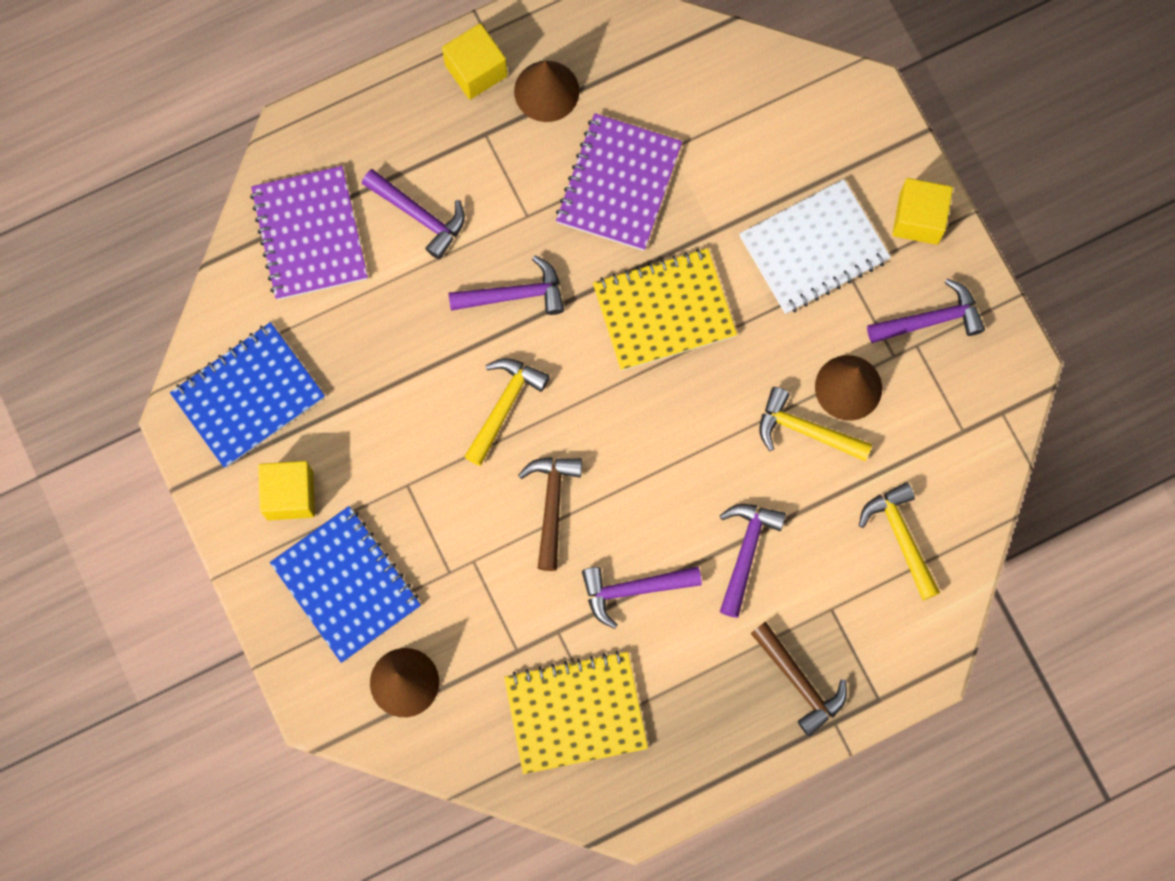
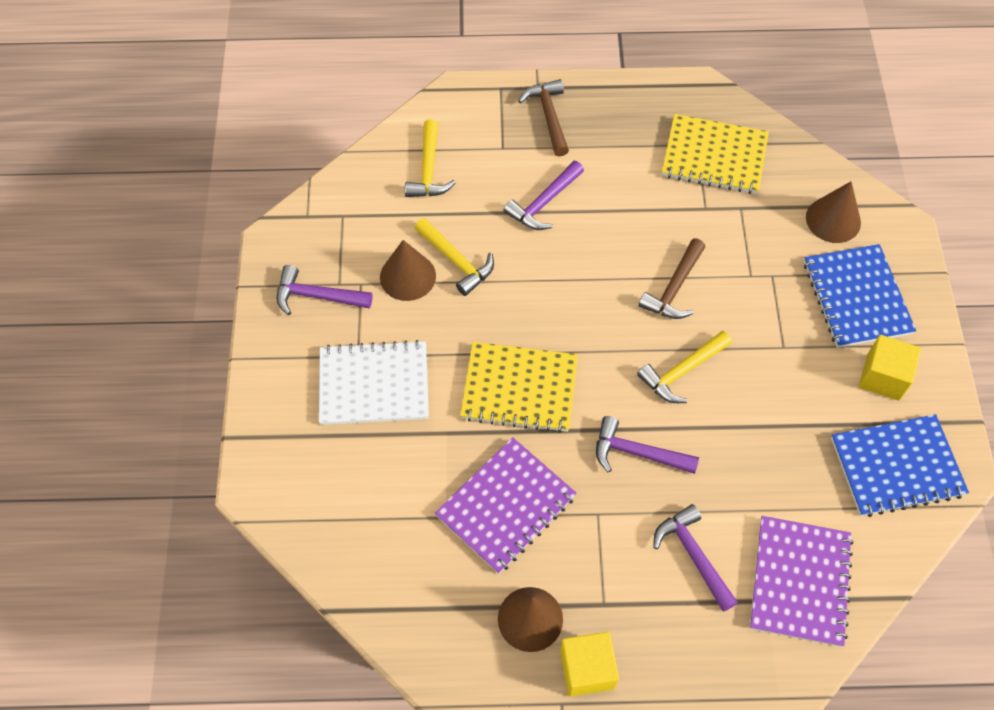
camera: 155 degrees left, 15 degrees down
purple hammer [582,566,702,629] -> none
yellow cube [892,178,953,245] -> none

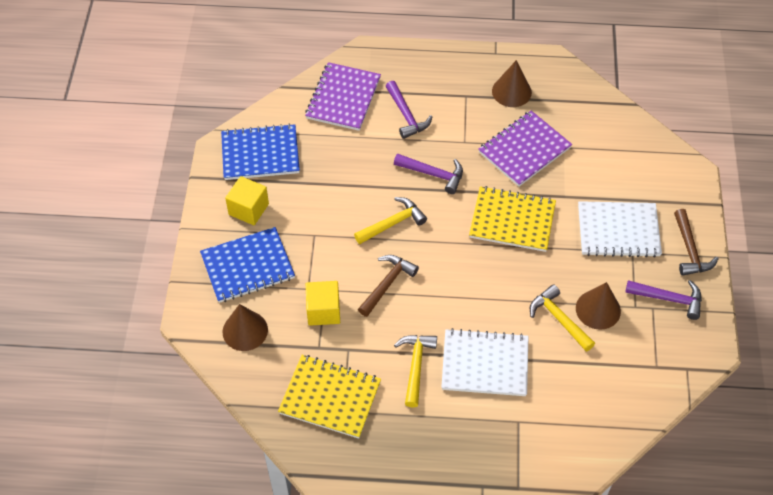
camera: 175 degrees left, 5 degrees down
yellow hammer [405,119,455,197] -> yellow hammer moved to [394,335,437,408]
purple hammer [503,161,584,230] -> white notebook [441,328,528,396]
brown hammer [518,79,569,156] -> brown hammer moved to [674,209,719,276]
yellow cube [560,632,619,697] -> yellow cube moved to [306,281,340,326]
blue notebook [804,244,916,348] -> blue notebook turned 75 degrees clockwise [200,227,295,303]

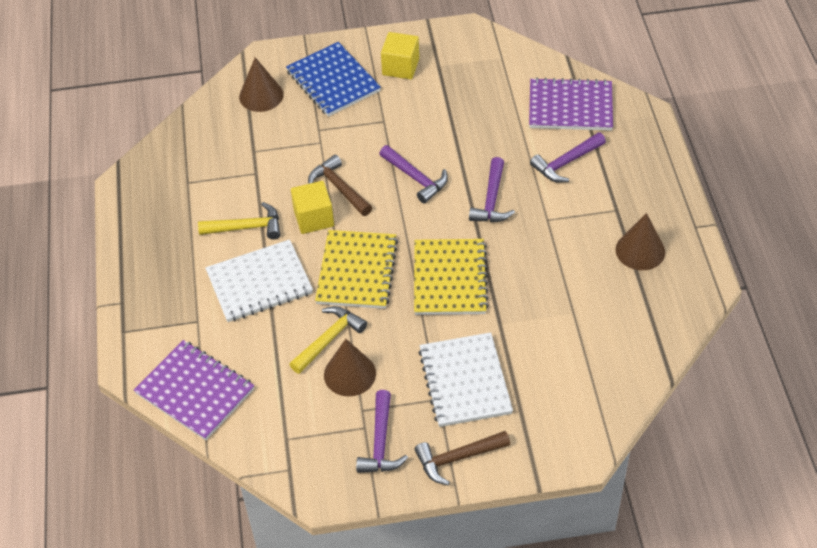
camera: 80 degrees right, 5 degrees down
blue notebook [221,124,300,180] -> none
yellow notebook [278,355,381,439] -> yellow notebook moved to [315,230,398,309]
yellow cube [306,281,340,326] -> yellow cube moved to [291,181,334,234]
yellow hammer [354,197,427,244] -> purple hammer [379,145,448,203]
brown hammer [358,255,419,317] -> brown hammer turned 150 degrees counterclockwise [308,154,372,216]
white notebook [441,328,528,396] -> white notebook turned 75 degrees clockwise [205,239,313,322]
purple notebook [478,111,572,187] -> purple notebook moved to [134,340,254,440]

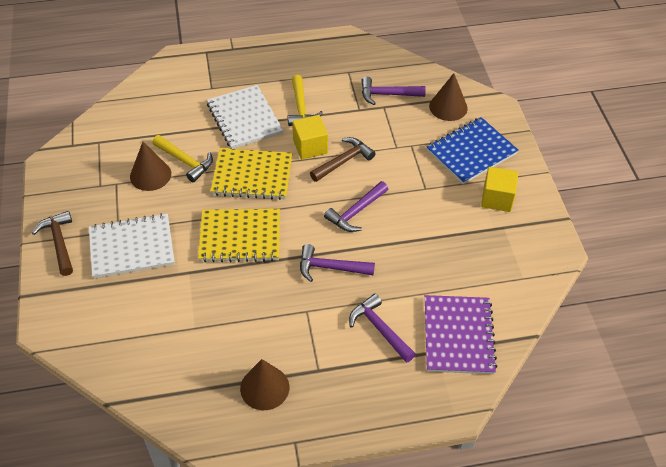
camera: 85 degrees right, 0 degrees up
purple notebook [134,340,254,440] -> none
purple hammer [356,390,408,473] -> purple hammer moved to [361,77,426,105]

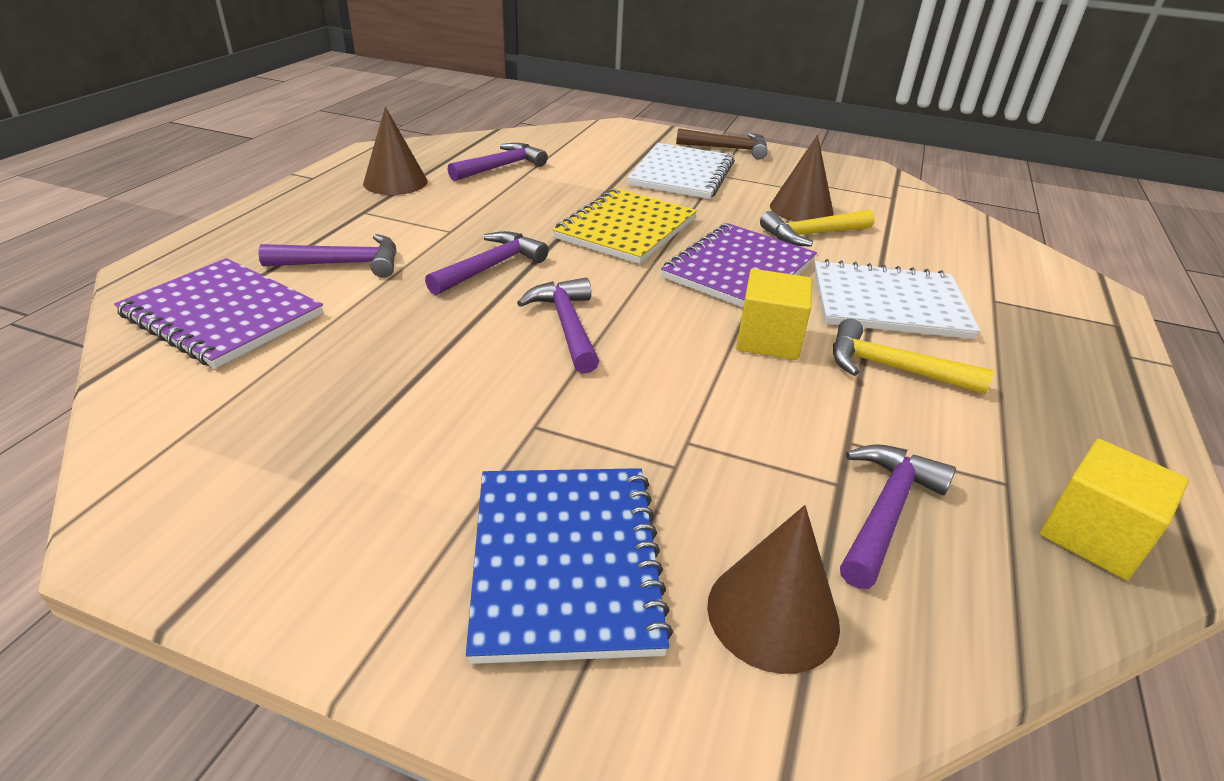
camera: 120 degrees right, 15 degrees down
yellow notebook [210,148,292,200] -> purple notebook [661,223,817,307]
brown hammer [310,137,376,182] -> none
yellow cube [481,167,518,212] -> yellow cube moved to [1040,439,1189,580]
none -> purple hammer [447,143,548,181]

